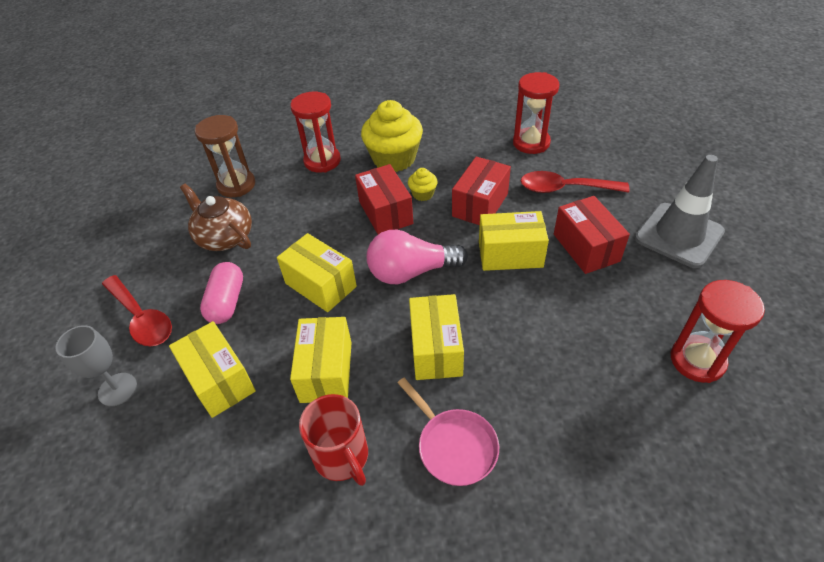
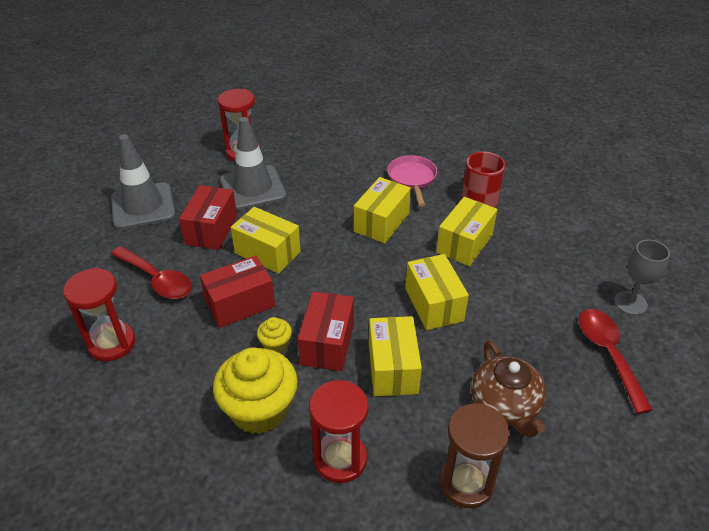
camera: 150 degrees left, 5 degrees down
yellow box [169,321,256,418] -> yellow box moved to [369,316,422,396]
pink capsule [200,262,243,324] -> none
pink light bulb [367,230,468,284] -> none
none -> grey traffic cone [220,117,286,210]

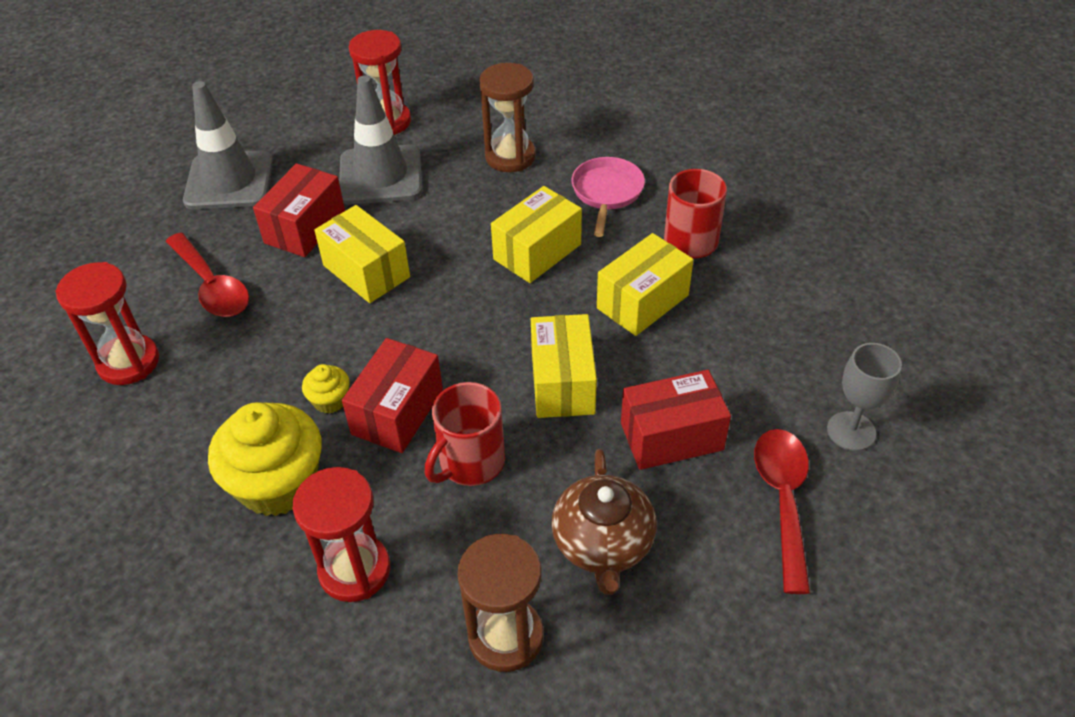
camera: 15 degrees right, 5 degrees up
red box [200,255,275,328] -> red box moved to [621,370,731,470]
yellow box [369,316,422,396] -> red mug [425,382,505,486]
none -> brown hourglass [479,63,536,172]

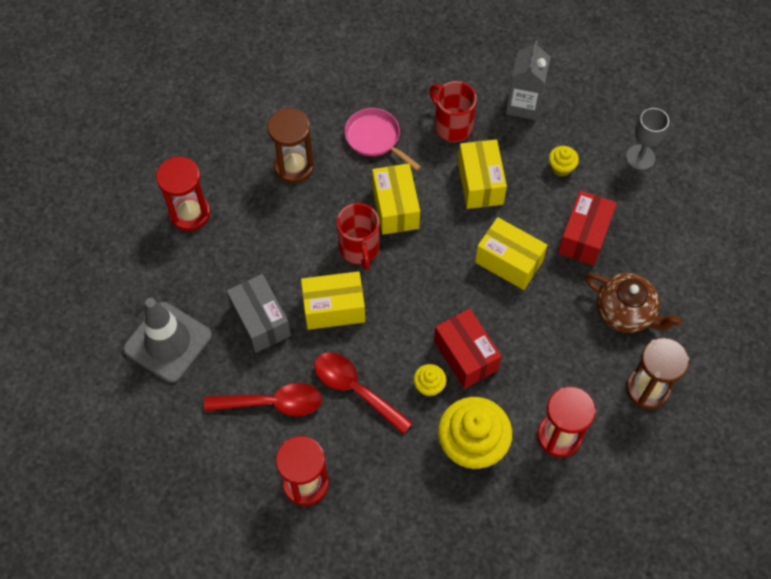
camera: 55 degrees left, 15 degrees up
red box [253,163,345,257] -> grey box [226,274,291,353]
grey traffic cone [339,75,422,205] -> none
red mug [425,382,505,486] -> red mug moved to [337,203,380,270]
red spoon [754,429,810,594] -> red spoon moved to [314,352,413,434]
none -> grey carton [506,41,550,120]
none -> yellow cupcake [549,146,579,176]

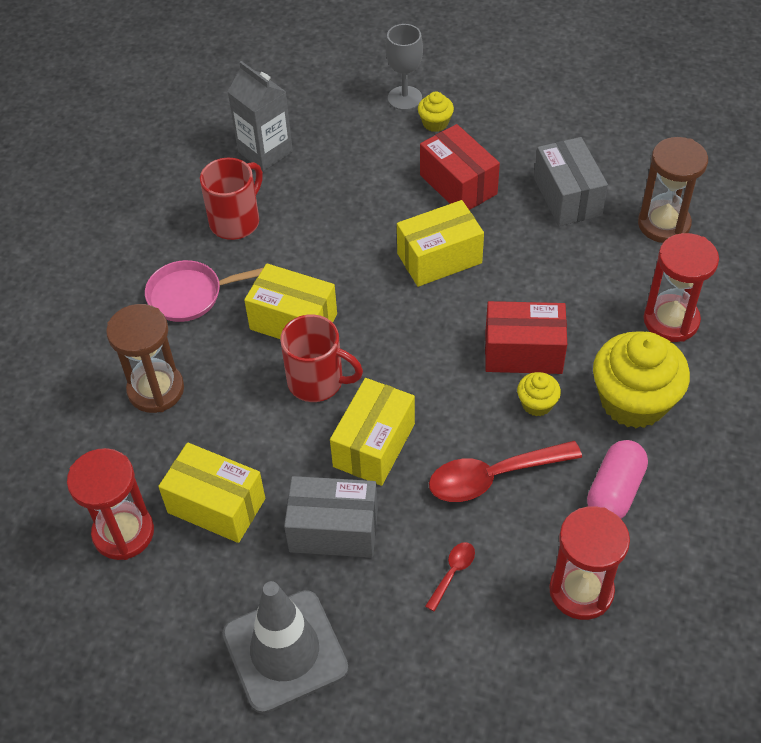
camera: 55 degrees left, 10 degrees down
red spoon [204,383,322,416] -> red spoon [425,542,475,612], size x0.48
red mug [429,81,477,142] -> red mug turned 135 degrees clockwise [200,158,263,240]
yellow box [458,139,507,209] -> yellow box moved to [158,443,265,543]
yellow cupcake [549,146,579,176] -> yellow cupcake moved to [418,91,454,132]
brown teapot [585,273,683,333] -> grey box [534,137,608,226]
none -> pink capsule [587,440,648,519]

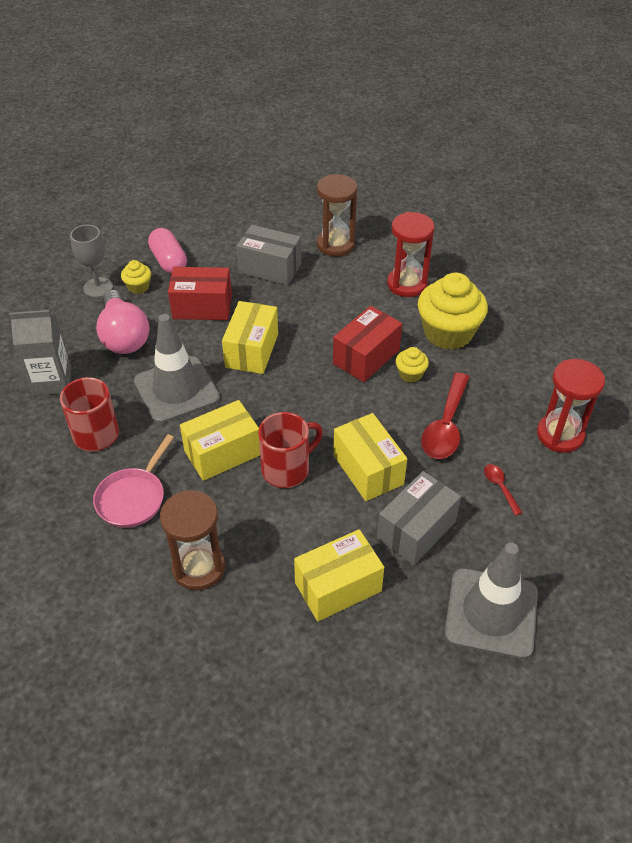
camera: 55 degrees left, 5 degrees down
red hourglass [67,448,154,560] -> none
pink capsule [587,440,648,519] -> pink capsule moved to [148,228,187,274]
none -> pink light bulb [96,290,150,354]
none -> grey traffic cone [134,314,220,424]

